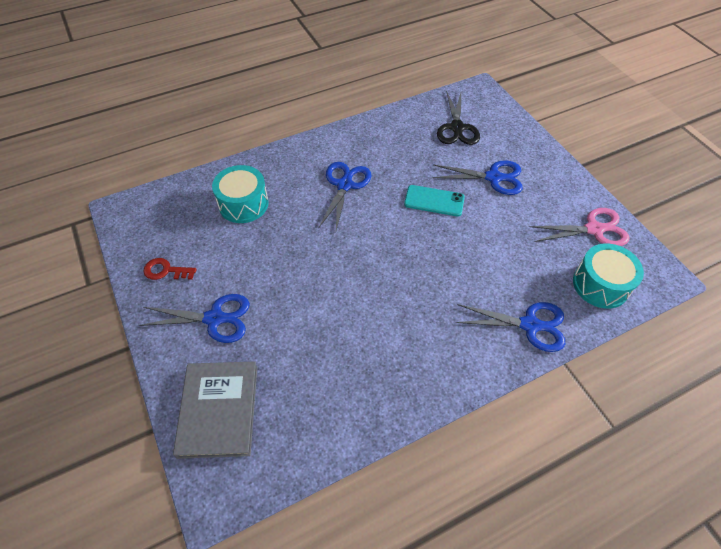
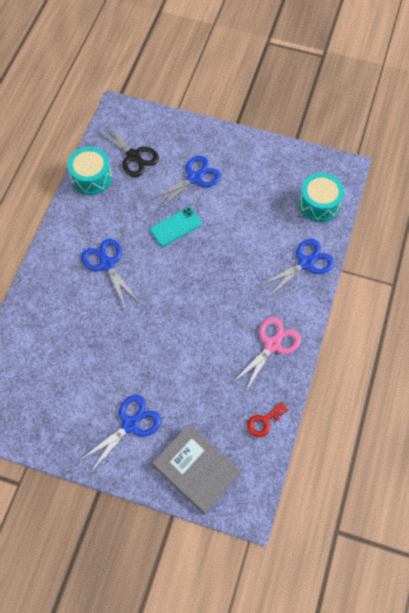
camera: 45 degrees left, 10 degrees up
red key [144,258,197,280] -> red key moved to [247,402,289,437]
turquoise drum [212,165,269,223] -> turquoise drum moved to [67,147,112,195]
pink scissors [529,208,629,246] -> pink scissors moved to [232,317,301,393]

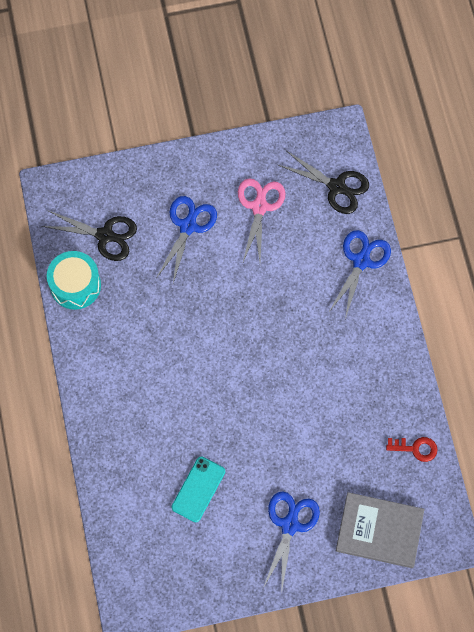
camera: 30 degrees left, 5 degrees up
blue scissors [81,239,140,309] -> none
turquoise phone [150,207,202,246] -> turquoise phone moved to [171,457,225,522]
pink scissors [232,317,301,393] -> pink scissors moved to [238,178,285,262]
red key [247,402,289,437] -> red key turned 105 degrees counterclockwise [386,437,437,462]
turquoise drum [298,173,344,222] -> black scissors [278,151,369,214]

